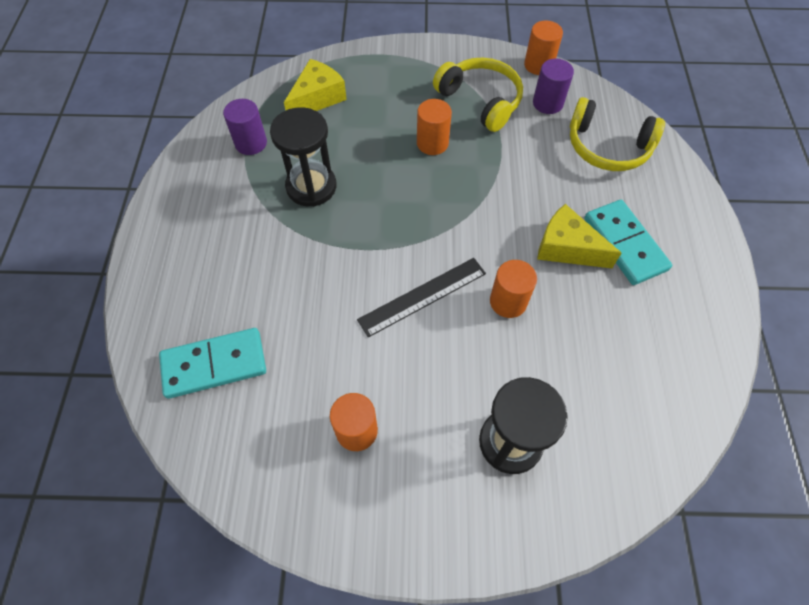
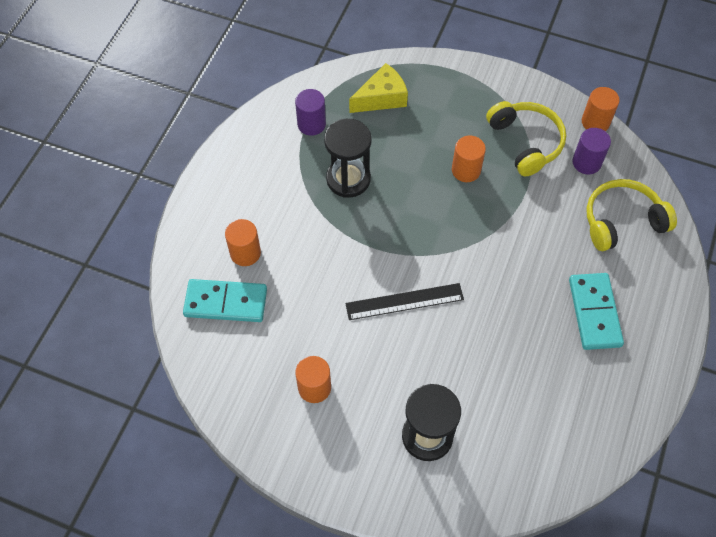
camera: 20 degrees right, 0 degrees up
orange cylinder [490,260,537,318] -> orange cylinder moved to [225,219,261,266]
yellow cheese [537,204,621,268] -> none
yellow headphones [570,97,665,171] -> yellow headphones turned 120 degrees clockwise [586,179,677,251]

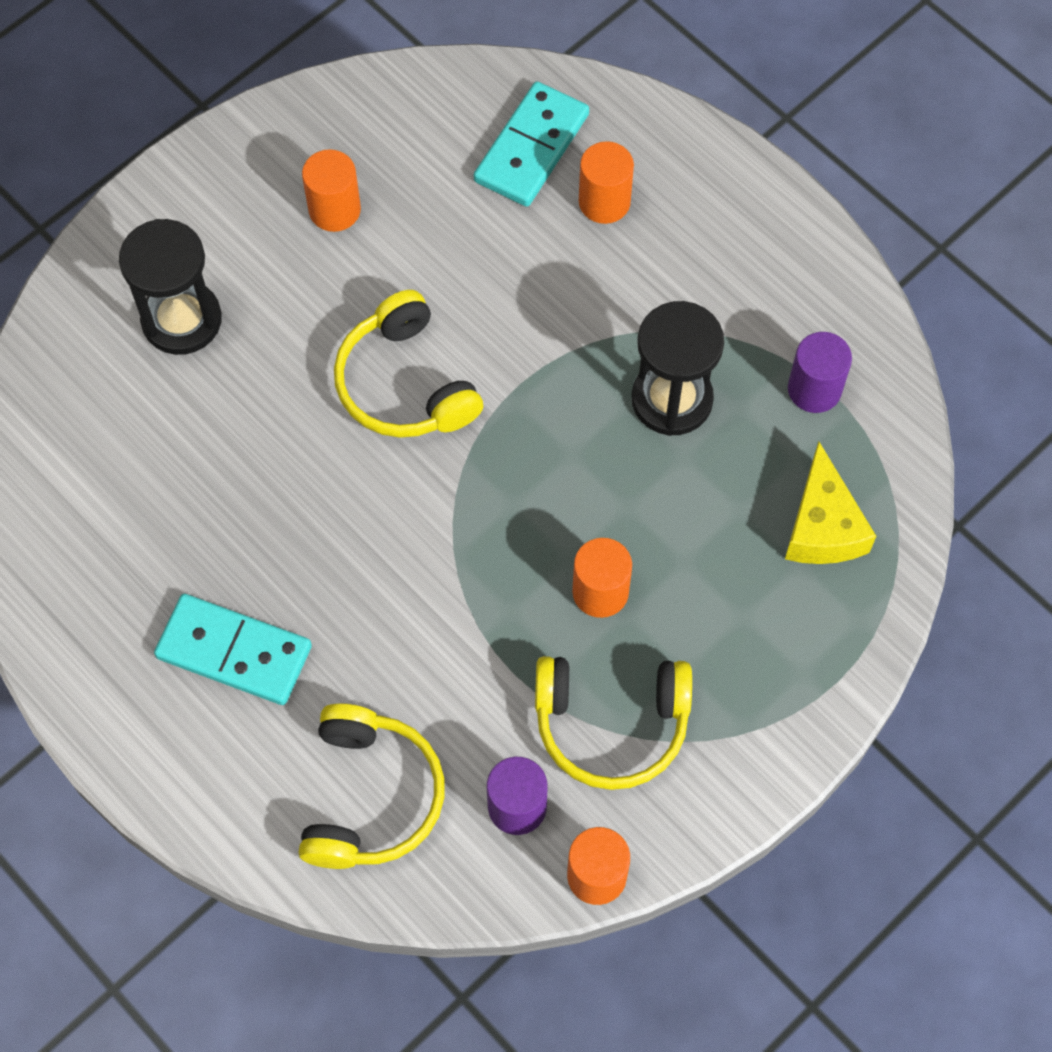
camera: 115 degrees right, 5 degrees up
black ruler [345,283,464,320] -> yellow headphones [334,290,483,438]

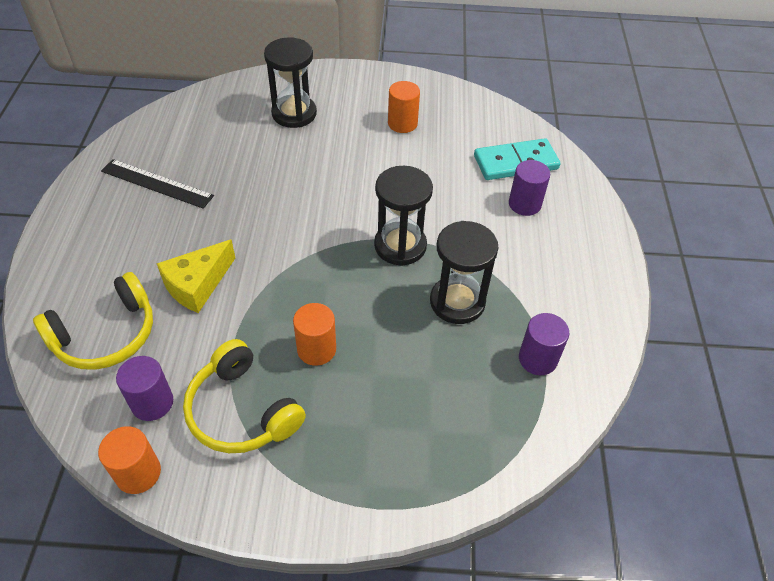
camera: 45 degrees right, 15 degrees down
turquoise domino [154,594,312,705] -> none
yellow headphones [334,290,483,438] -> none
orange cylinder [579,141,634,224] -> purple cylinder [509,160,550,216]
yellow cheese [785,441,876,564] -> yellow cheese moved to [156,239,235,313]
none -> black ruler [101,159,214,209]
none -> black hourglass [374,166,433,266]

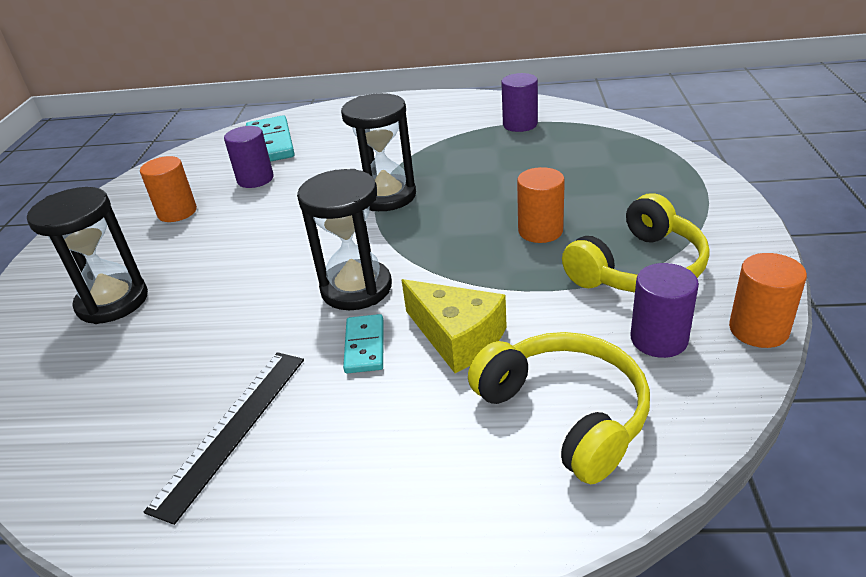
camera: 85 degrees left, 15 degrees down
black hourglass [430,221,499,324] -> black hourglass moved to [297,169,392,310]
purple cylinder [509,160,550,216] -> purple cylinder moved to [224,126,274,188]
none -> turquoise domino [343,314,383,373]

